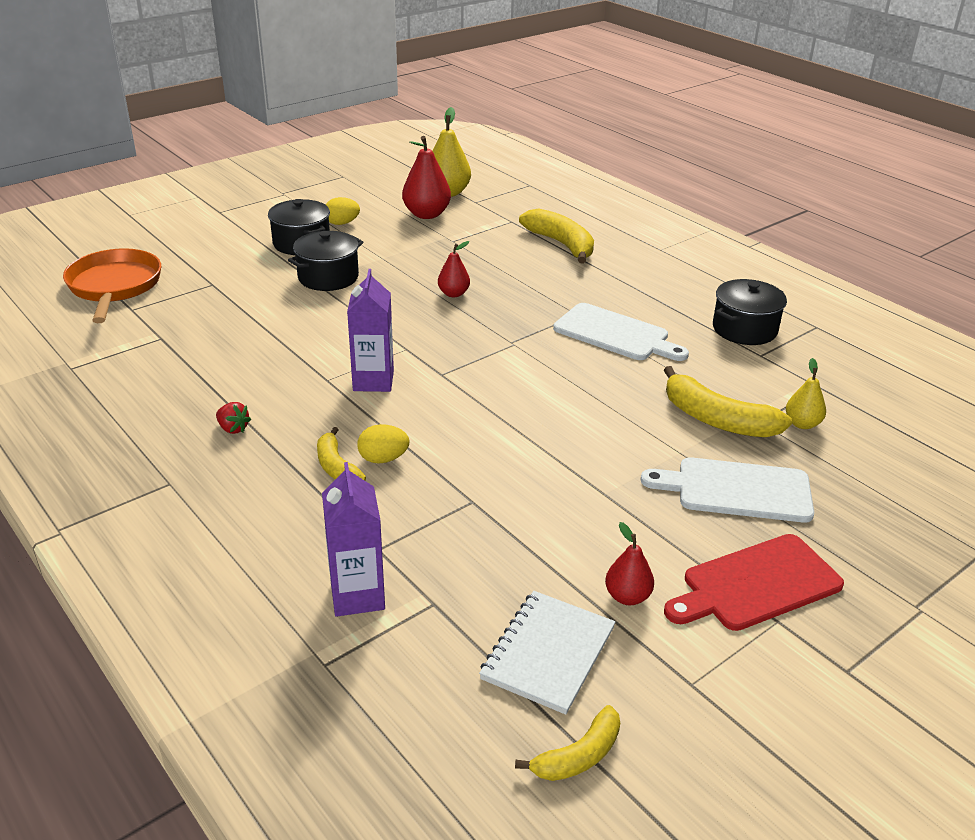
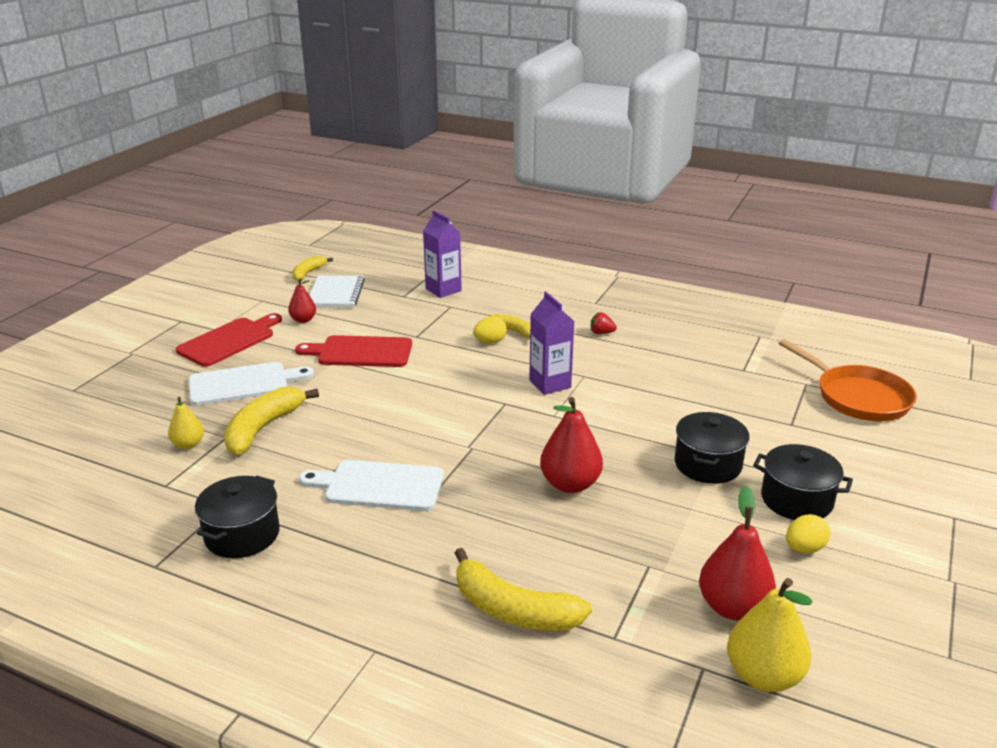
camera: 155 degrees right, 5 degrees down
red pear [438,241,470,297] -> red pear [540,397,603,493], size x1.72
yellow banana [664,366,792,437] -> yellow banana turned 75 degrees counterclockwise [224,387,319,455]
none -> red cutting board [295,335,412,367]

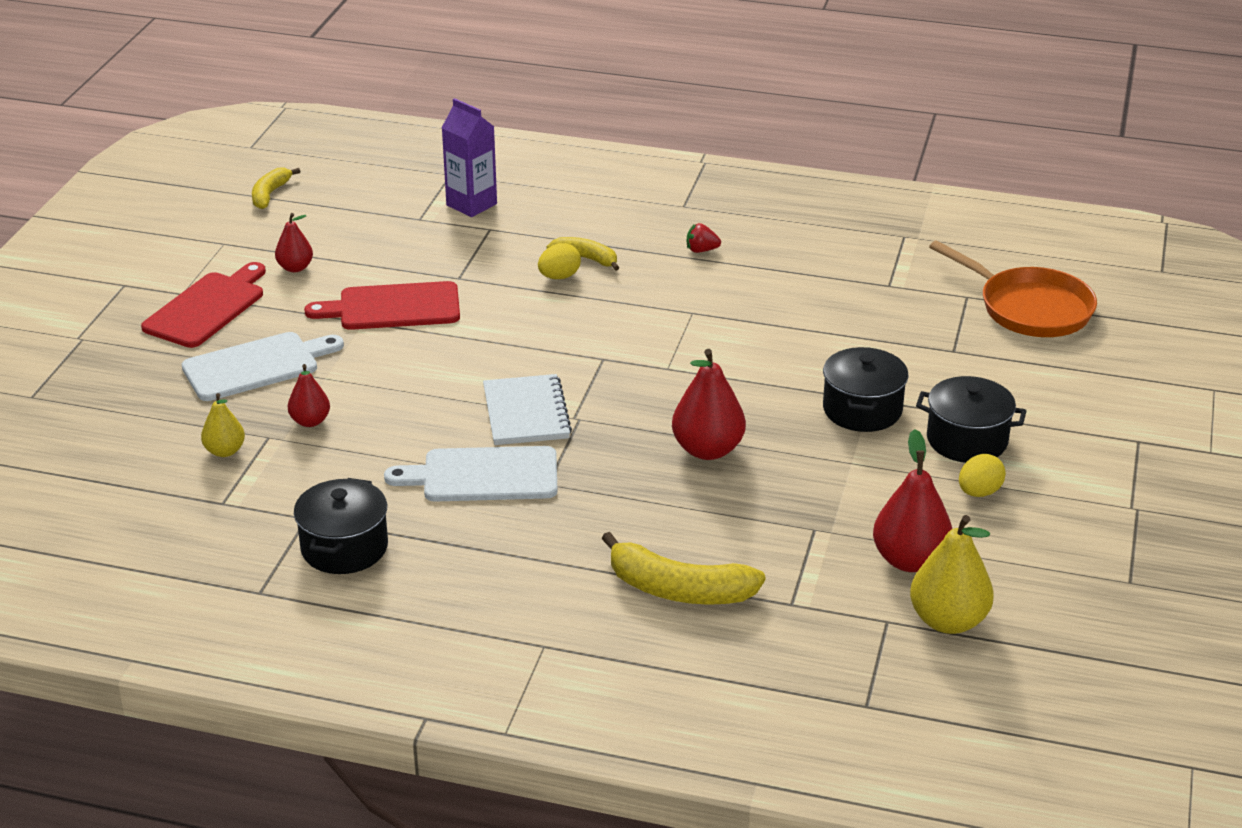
camera: 10 degrees left, 5 degrees up
yellow banana [224,387,319,455] -> red pear [288,364,330,427]
white notebook [310,276,365,308] -> white notebook moved to [483,374,572,445]
purple carton [529,291,574,395] -> none

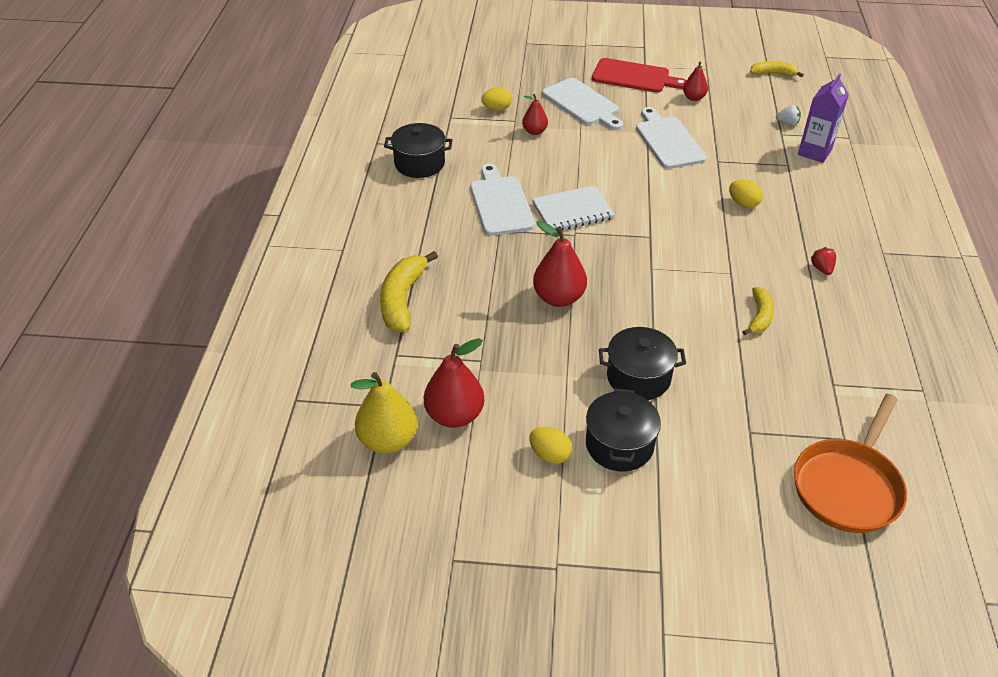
camera: 80 degrees right, 10 degrees up
yellow pear [201,393,245,457] -> yellow egg [481,87,512,111]
red cutting board [304,281,460,330] -> white cutting board [636,107,707,169]
yellow banana [546,237,619,271] -> yellow banana moved to [742,287,774,335]
none -> white strawberry [776,105,801,126]

